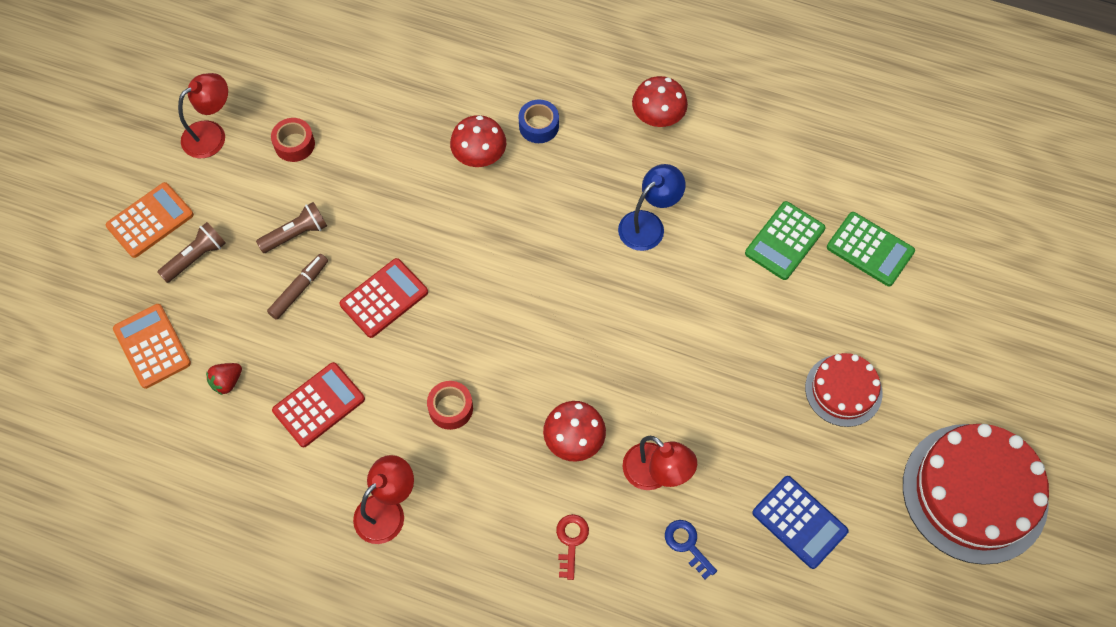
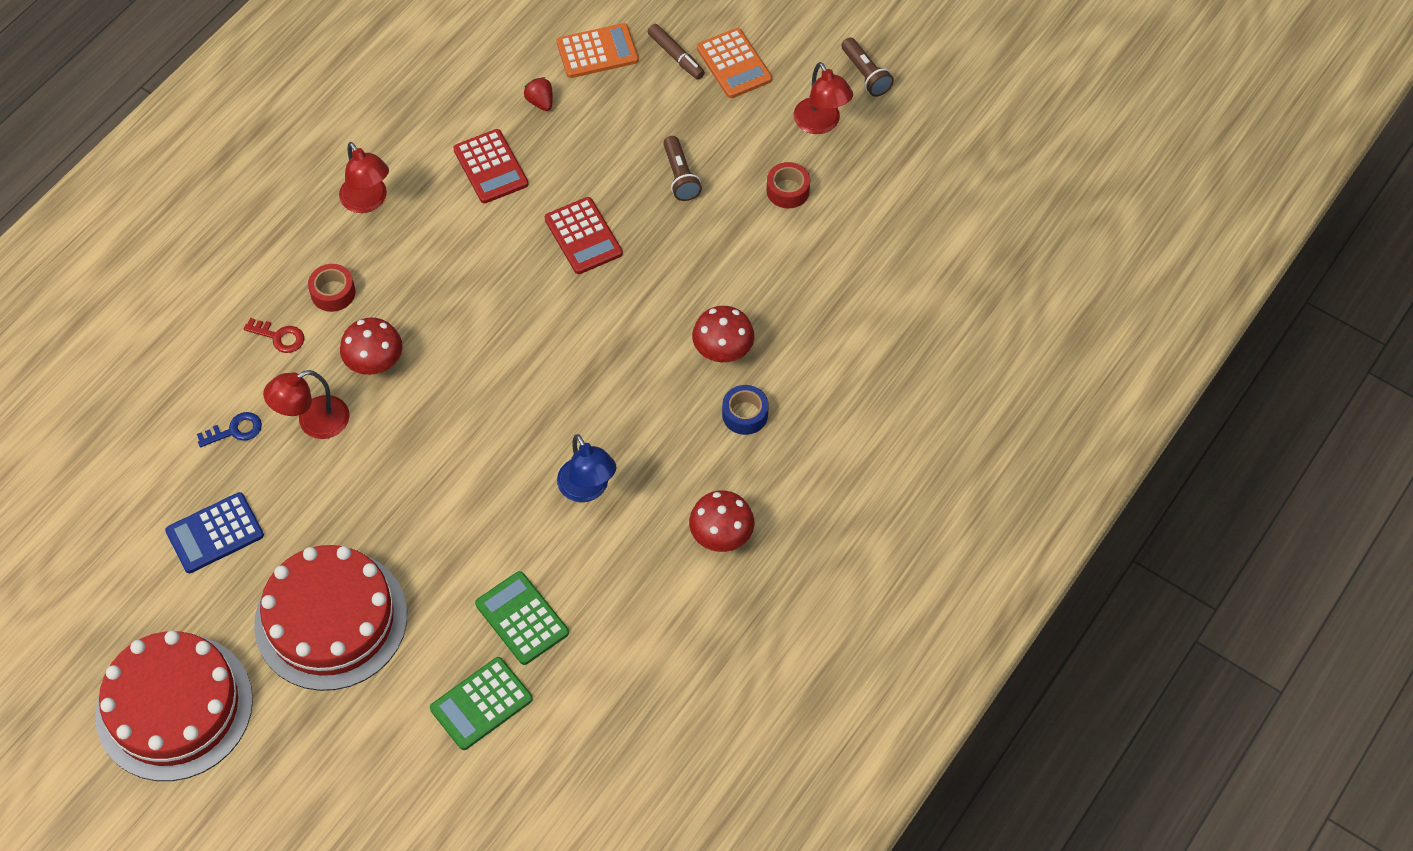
camera: 105 degrees right, 5 degrees down
brown flashlight [158,222,226,283] -> brown flashlight moved to [841,38,894,97]
brown marker [267,254,328,320] -> brown marker moved to [648,24,705,80]
red tape [427,381,473,430] -> red tape moved to [308,264,355,312]
red cake [805,353,883,427] -> red cake [254,545,407,691], size x1.81

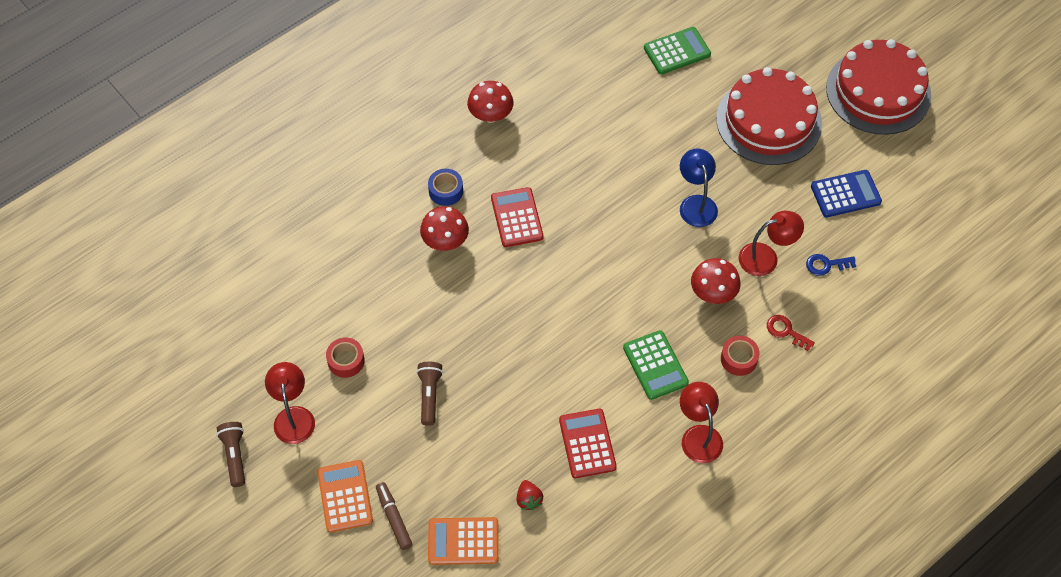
camera: 165 degrees left, 0 degrees up
green calculator [475,571,569,665] -> green calculator moved to [623,330,689,400]
red calculator [545,197,623,274] -> red calculator moved to [491,187,544,247]
blue lamp [557,434,616,502] -> blue lamp moved to [680,148,718,227]

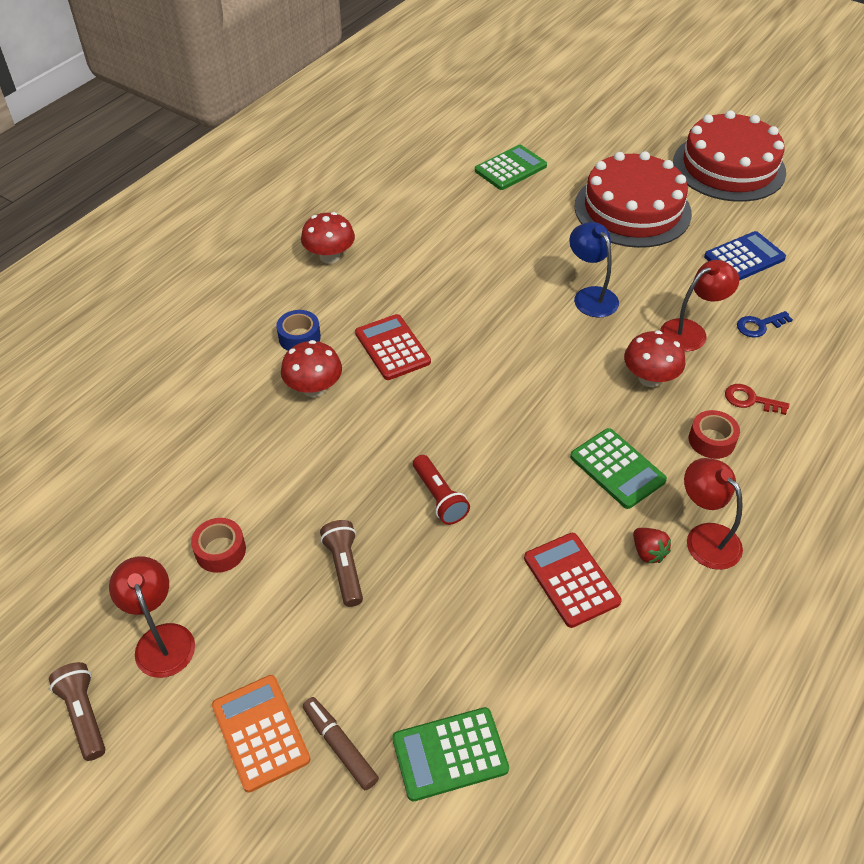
camera: 15 degrees left, 10 degrees down
orange calculator [428,517,499,565] -> green calculator [392,707,509,801]
red strawberry [517,480,543,510] -> red strawberry moved to [633,528,671,563]
none -> red flashlight [413,455,470,525]

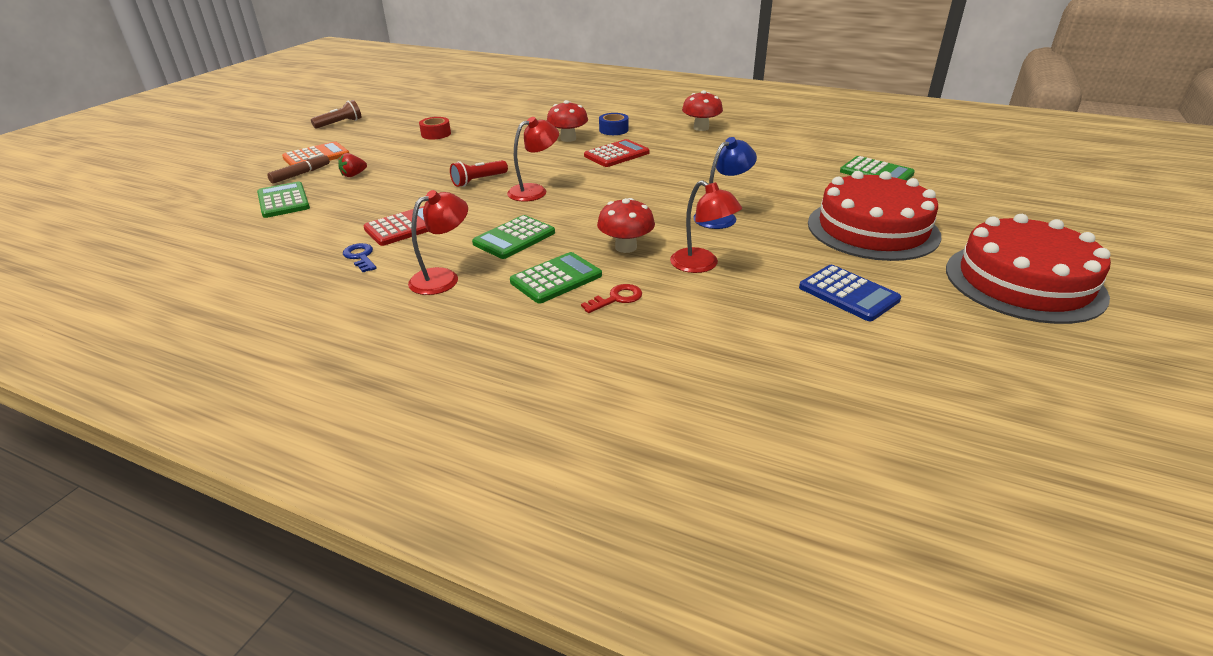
camera: 80 degrees right, 15 degrees down
red lamp [109,556,195,678] -> red lamp moved to [507,117,559,201]
brown flashlight [320,520,363,607] -> none
red strawberry [633,528,671,563] -> red strawberry moved to [338,153,367,177]
red tape [689,410,740,459] -> green calculator [510,252,602,303]
red key [725,384,789,415] -> red key turned 45 degrees clockwise [581,284,642,313]
blue key [737,311,793,338] -> blue key moved to [343,243,377,272]

